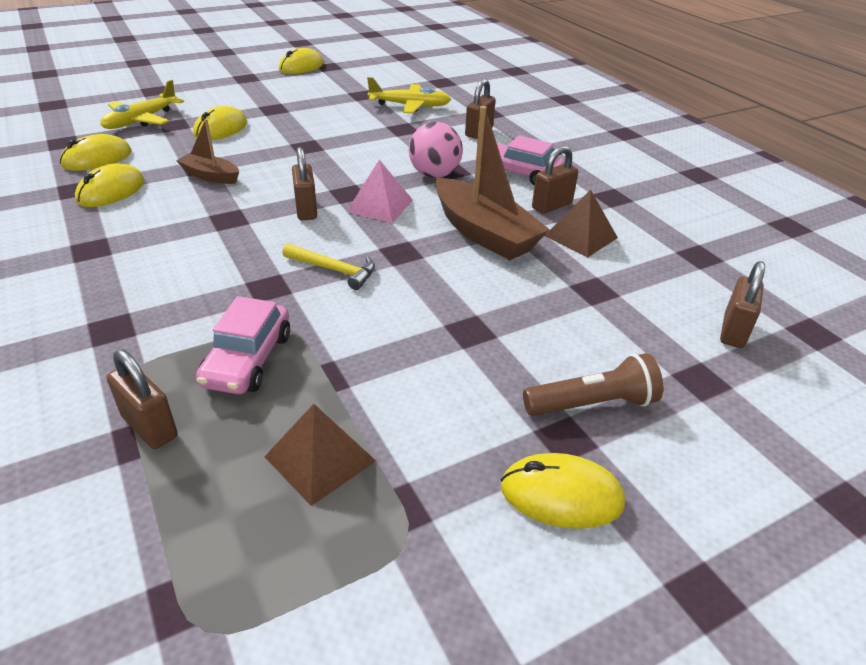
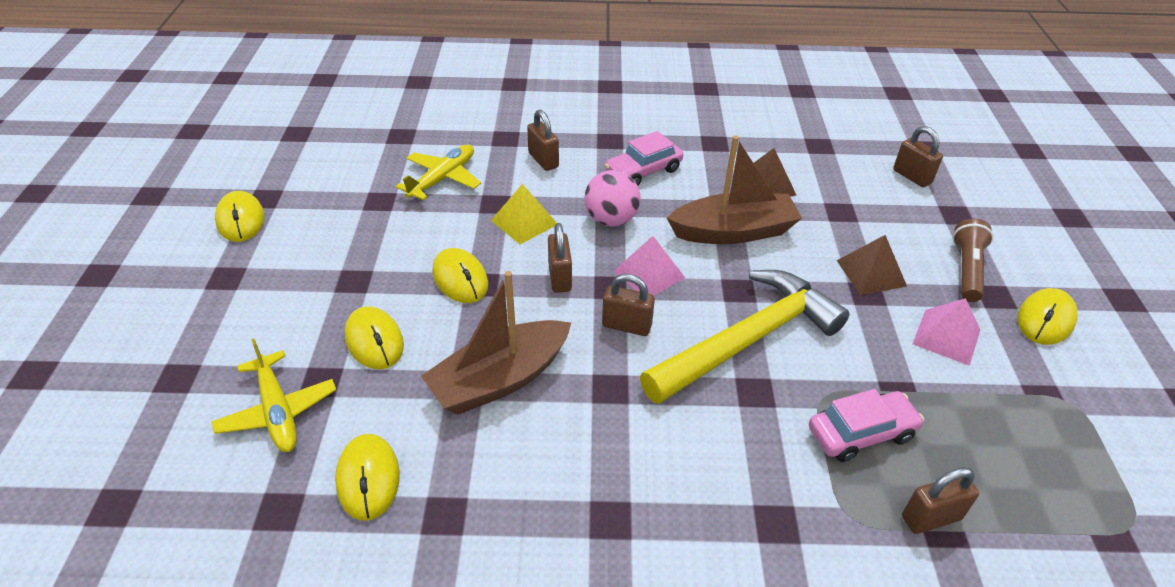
camera: 60 degrees left, 5 degrees up
yellow mouse [75,163,145,207] -> yellow mouse moved to [432,248,488,303]
brown boat [176,119,239,184] -> brown boat [421,271,571,415], size x1.84
pink car [196,296,290,394] -> pink car turned 60 degrees counterclockwise [809,389,924,462]
brown pyramid [264,404,376,506] -> brown pyramid moved to [837,235,907,295]
yellow hammer [282,244,375,290] -> yellow hammer [640,270,850,404], size x2.36
brown padlock [532,146,578,214] -> brown padlock moved to [548,223,572,293]
none -> yellow pyramid [491,184,557,244]
none -> pink pyramid [913,298,980,366]

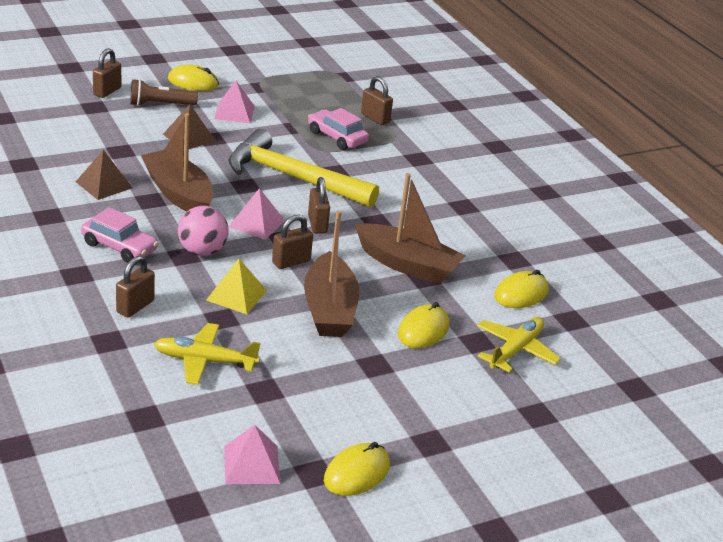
camera: 120 degrees left, 10 degrees down
yellow mouse [432,248,488,303] -> brown boat [304,210,359,337]
brown padlock [893,126,943,187] -> brown padlock moved to [93,48,121,98]
none -> pink pyramid [224,425,280,484]

